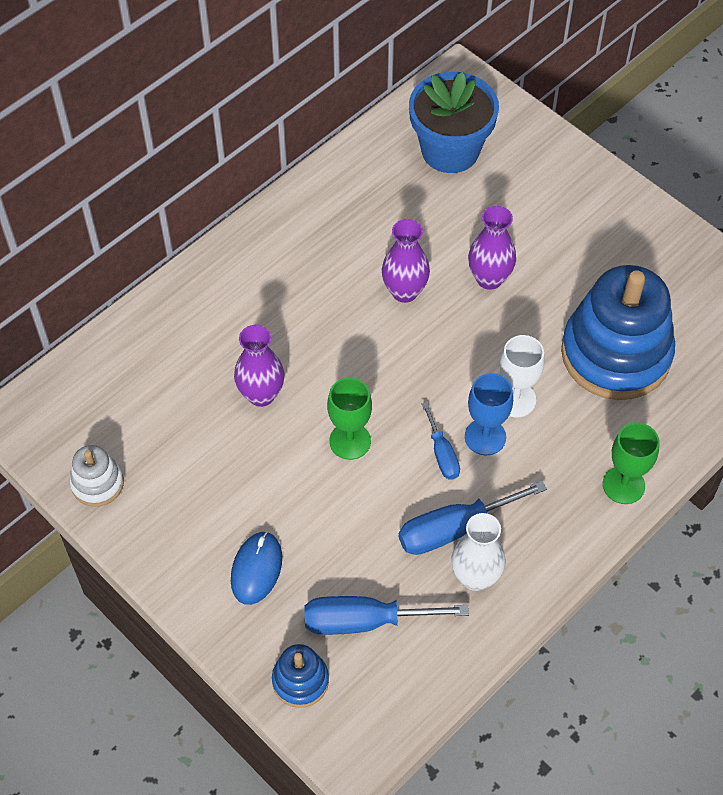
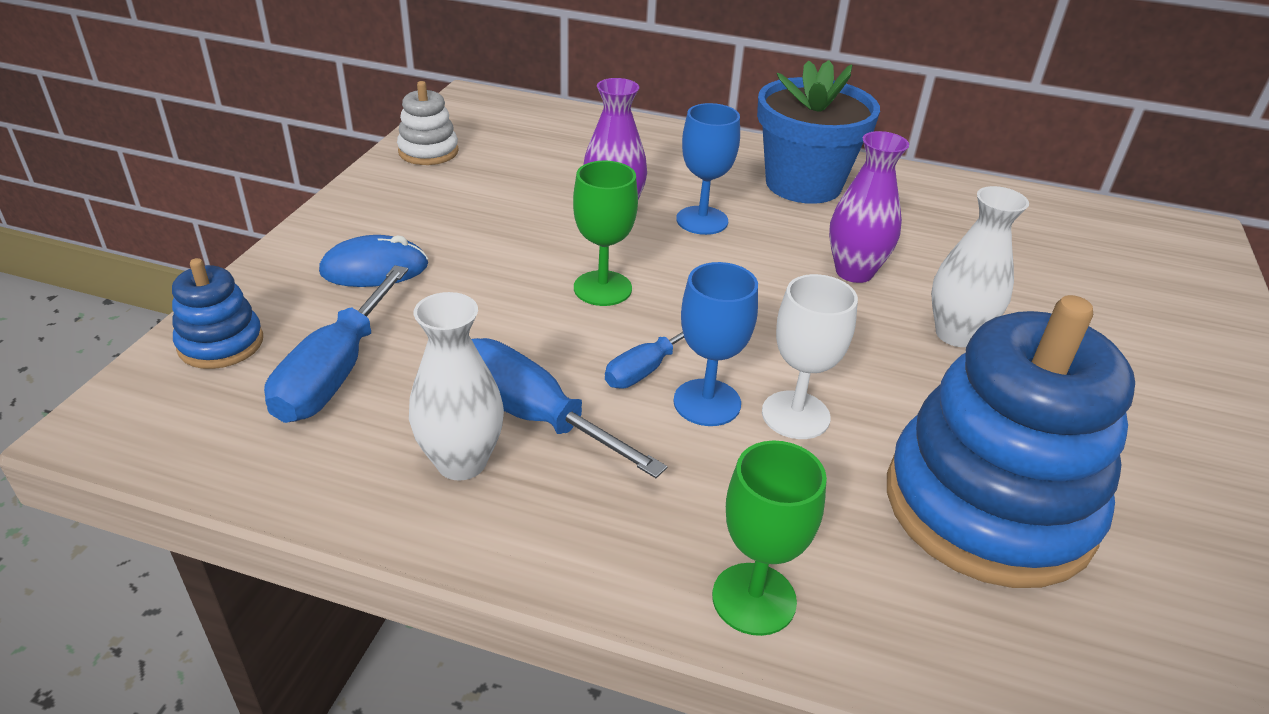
camera: 60 degrees right, 20 degrees down
blue screwdriver [304,596,469,635] -> blue screwdriver turned 135 degrees counterclockwise [264,265,408,423]
blue flower pot [409,72,499,173] -> blue flower pot moved to [757,60,880,204]
purple vase [468,206,516,290] -> white vase [931,186,1029,347]
none -> blue goblet [676,103,740,235]

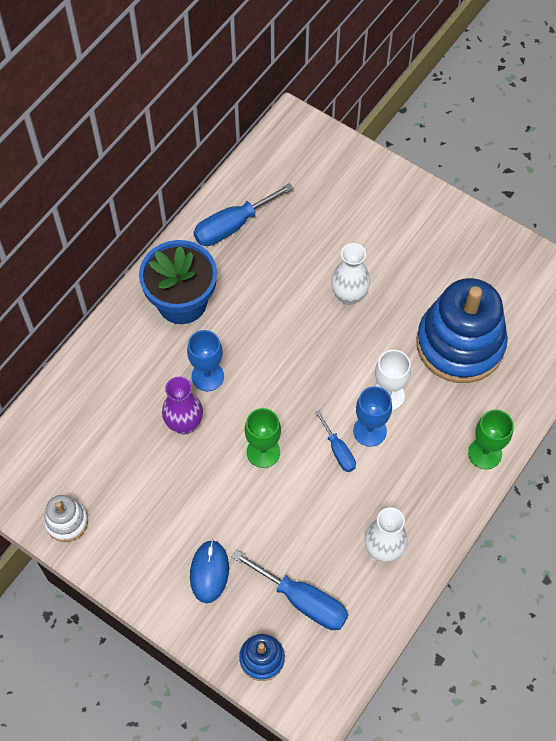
camera: 70 degrees left, 25 degrees up
blue screwdriver [472,338,667,478] -> blue screwdriver moved to [194,183,294,246]
purple vase [829,131,909,283] -> none

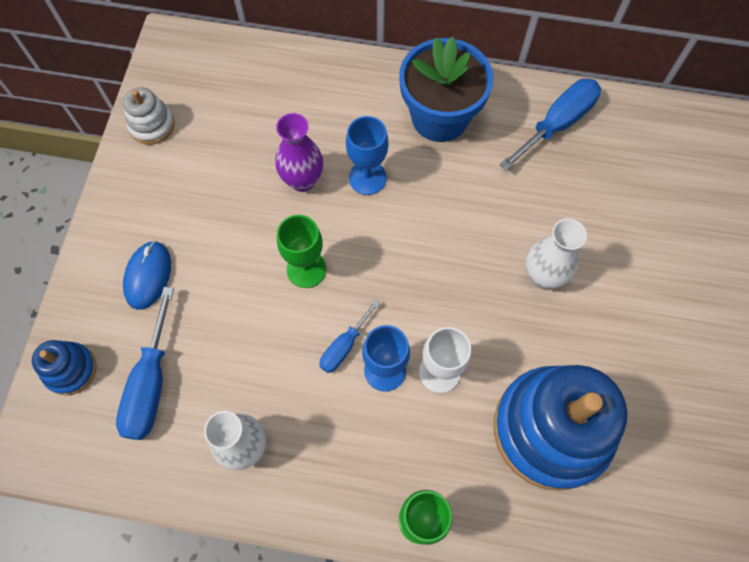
camera: 65 degrees right, 5 degrees up
blue mouse [190,540,229,603] -> blue mouse turned 60 degrees counterclockwise [123,241,171,310]
blue screwdriver [194,183,294,246] -> blue screwdriver turned 105 degrees clockwise [500,79,601,171]

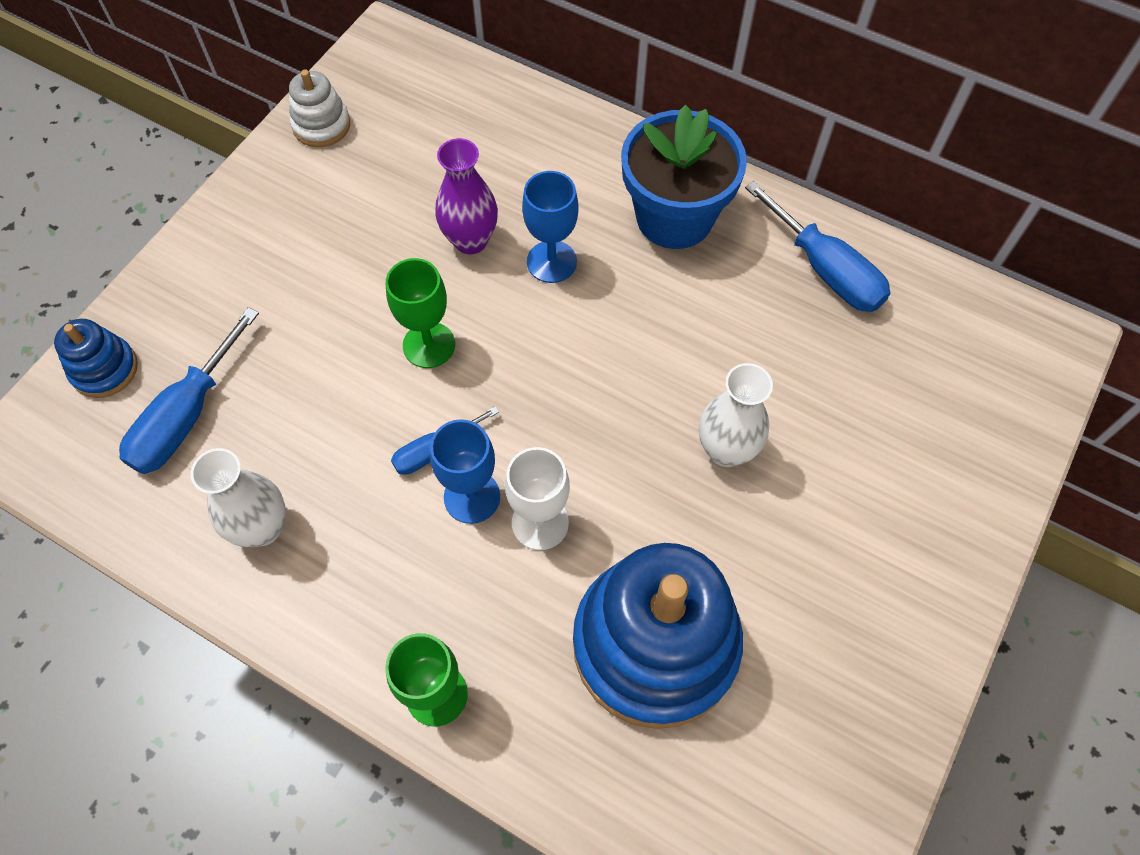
camera: 20 degrees right, 5 degrees down
blue mouse [123,241,171,310] -> none
blue screwdriver [500,79,601,171] -> blue screwdriver turned 75 degrees clockwise [745,181,890,312]

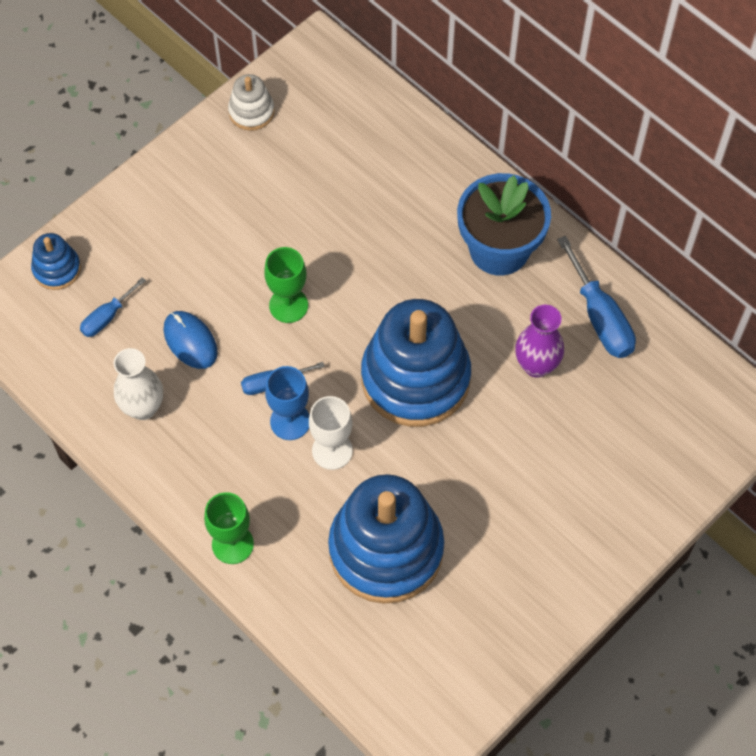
camera: 15 degrees right, 0 degrees up
blue screwdriver [119,307,259,474] -> blue screwdriver [80,277,146,337], size x0.58
purple vase [435,138,498,254] -> purple vase moved to [515,305,564,378]
blue goblet [522,171,578,283] -> none
white vase [699,363,773,467] -> none
none -> blue mouse [163,311,218,369]
none -> blue stacking toy [361,299,471,427]

